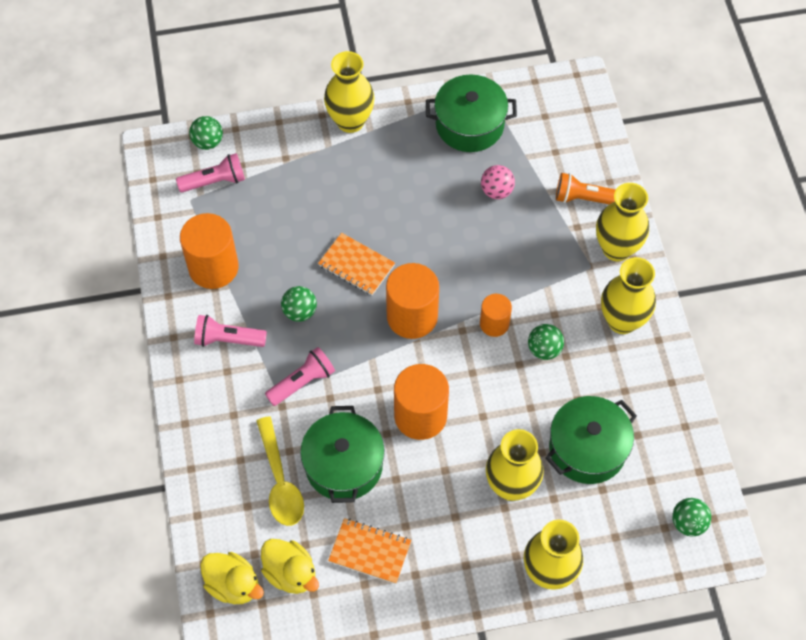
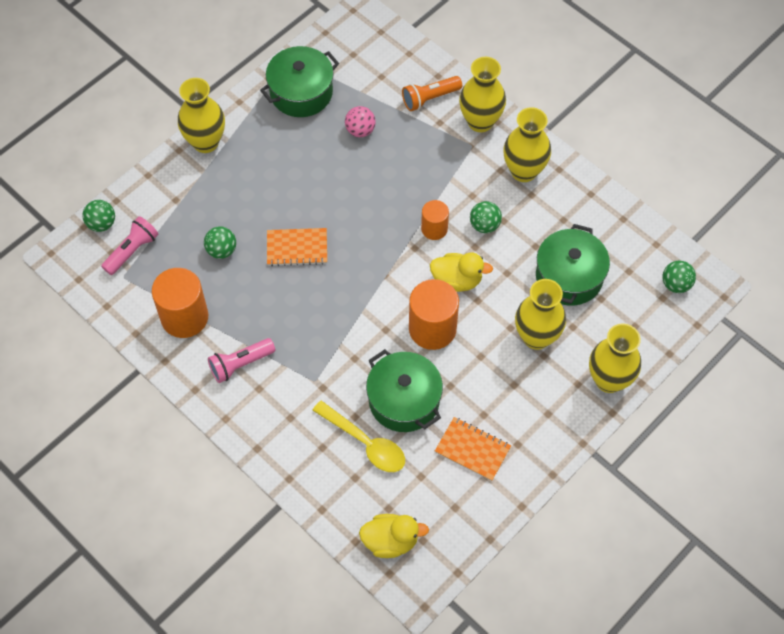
camera: 35 degrees left, 0 degrees up
yellow duck [261,539,319,594] -> yellow duck moved to [430,253,493,292]
pink flashlight [265,347,335,406] -> none
green ball [281,286,317,322] -> green ball moved to [204,226,236,259]
orange notebook [328,518,411,584] -> orange notebook turned 45 degrees clockwise [435,417,511,481]
orange cylinder [386,263,439,339] -> none

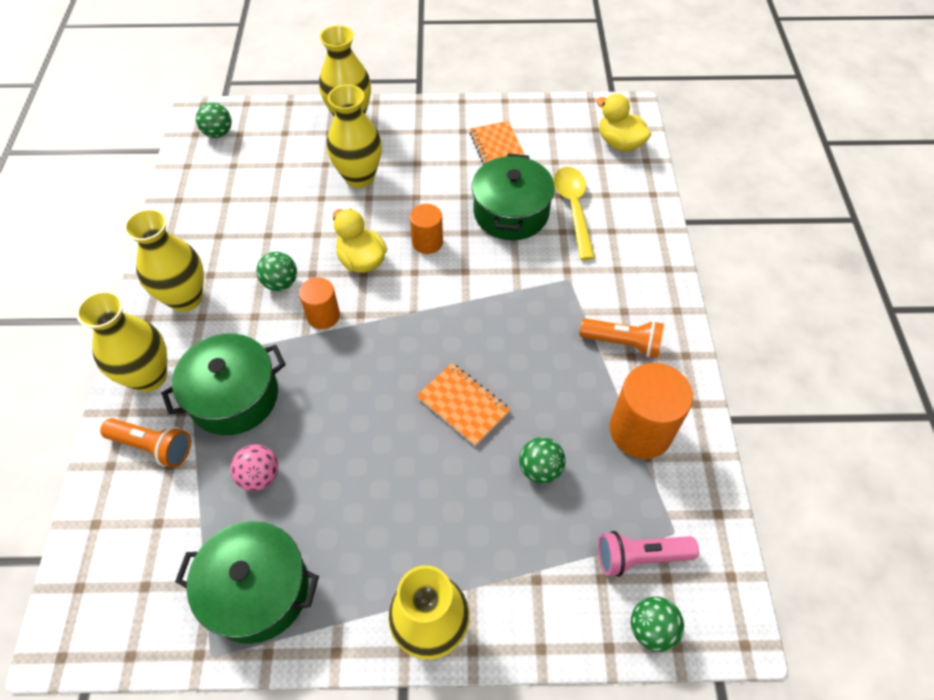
camera: 135 degrees left, 5 degrees down
pink flashlight [208,338,275,383] -> orange flashlight [580,319,664,358]
orange cylinder [409,279,459,350] -> orange cylinder [410,204,443,254], size x0.58
green pot [536,224,610,306] -> green pot moved to [161,334,286,435]

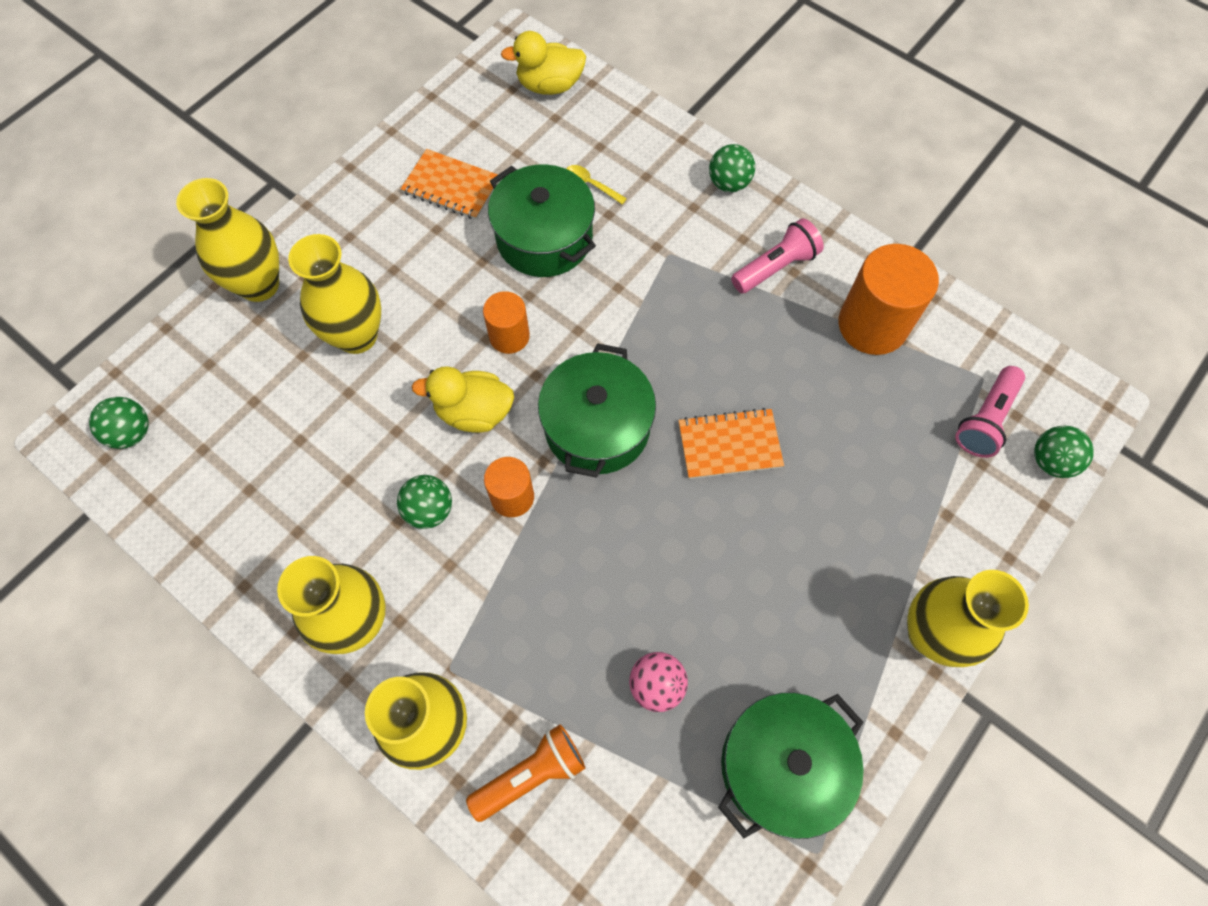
camera: 50 degrees left, 10 degrees up
green pot [161,334,286,435] -> green pot moved to [538,343,656,478]
green ball [519,437,565,484] -> green ball moved to [709,144,755,192]
yellow spoon [554,167,595,260] -> yellow spoon [566,165,627,205], size x0.48
orange flashlight [580,319,664,358] -> pink flashlight [731,218,824,293]

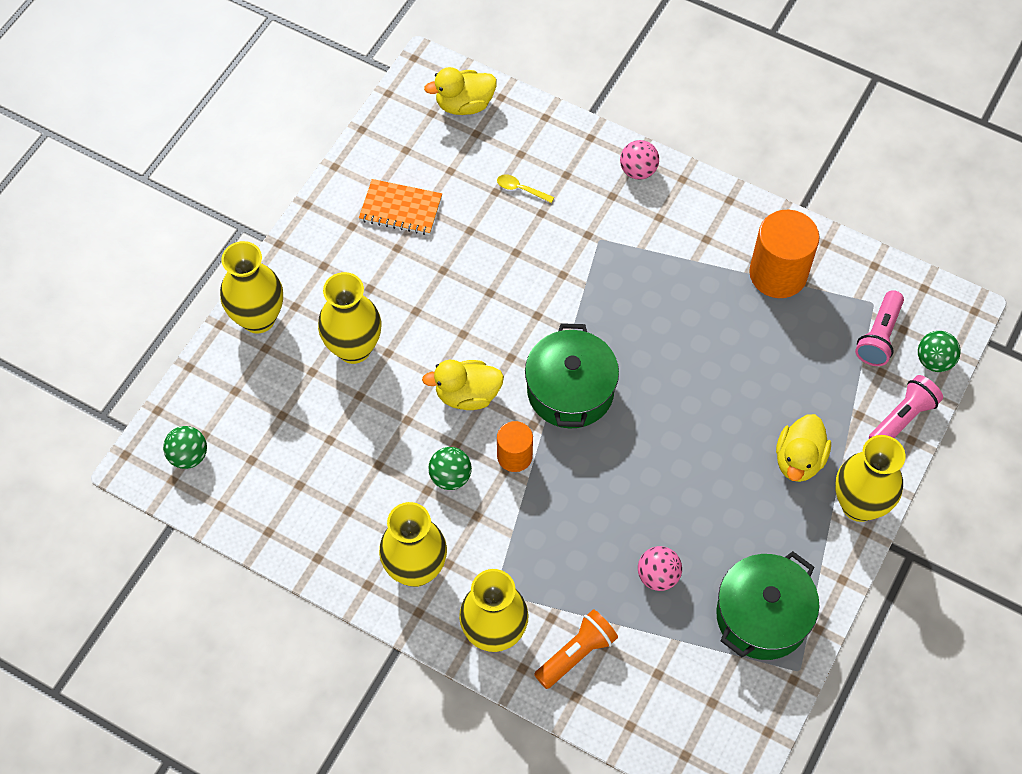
camera: 10 degrees left, 5 degrees down
orange cylinder [483,291,530,354] -> none
green pot [488,164,596,277] -> none
orange notebook [678,408,784,479] -> none
green ball [709,144,755,192] -> pink ball [620,140,659,180]
pink flashlight [731,218,824,293] -> pink flashlight moved to [869,375,943,439]
none -> yellow duck [776,414,831,482]

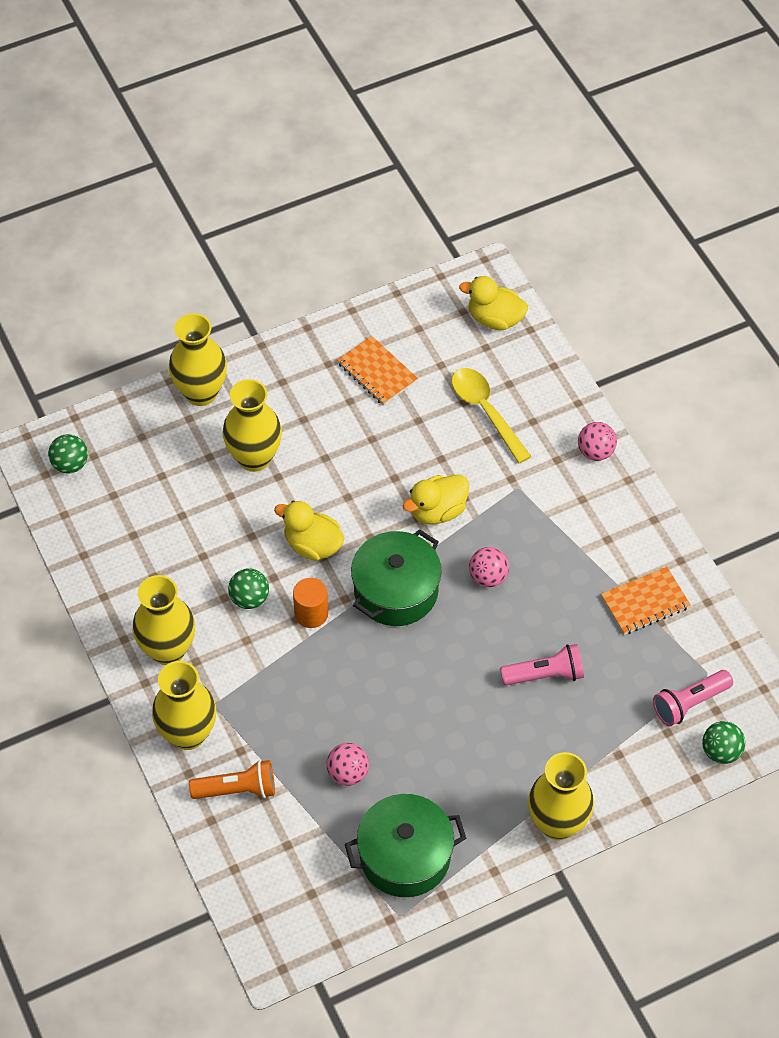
camera: 35 degrees right, 5 degrees down
yellow spoon [497,174,554,203] -> yellow spoon [452,368,532,463], size x2.09
orange cylinder [749,210,819,298] -> orange notebook [601,567,691,635]
yellow duck [776,414,831,482] -> yellow duck moved to [403,474,469,525]
pink flashlight [869,375,943,439] -> pink flashlight moved to [500,644,584,685]
none -> pink ball [469,547,509,587]

